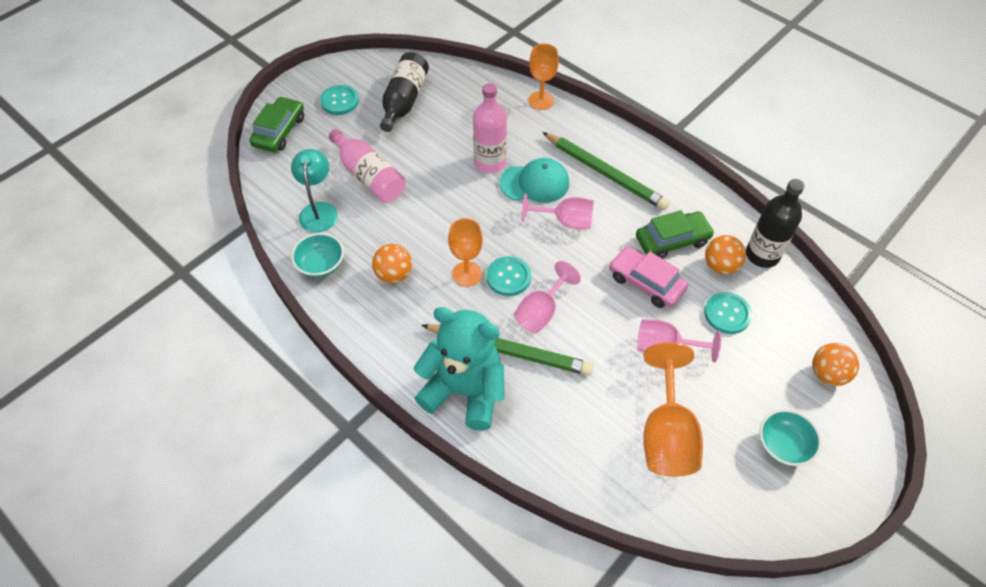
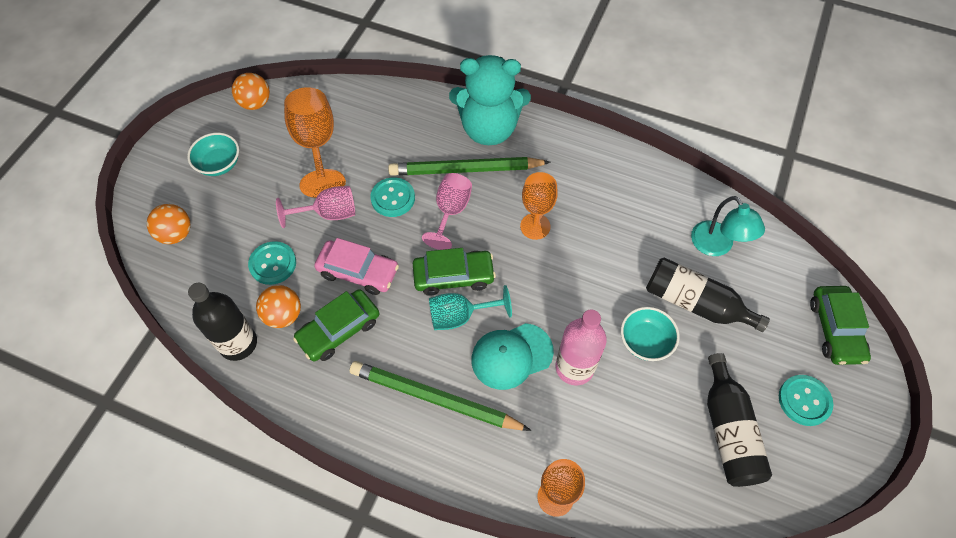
camera: 160 degrees right, 5 degrees up
turquoise bowl [291,233,344,278] -> turquoise bowl moved to [621,307,680,361]
pink bottle [329,129,405,203] -> black bottle [646,257,770,332]
orange ball [372,244,412,283] -> orange ball moved to [232,73,270,110]
turquoise button [486,256,531,296] -> turquoise button moved to [370,177,415,217]
pink goblet [522,193,594,229] -> turquoise goblet [429,285,512,330]
none -> green car [413,248,496,296]

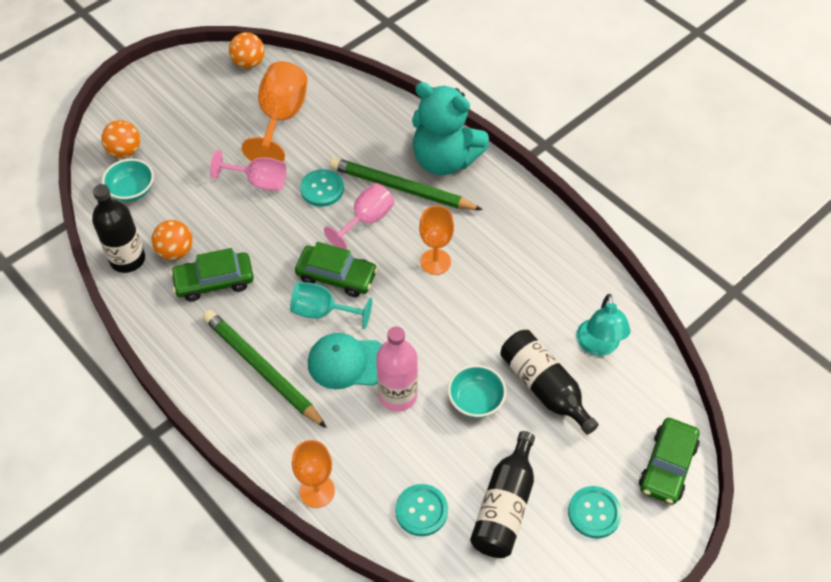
camera: 25 degrees right, 5 degrees down
turquoise bowl [187,133,239,176] -> turquoise bowl moved to [102,159,154,202]
turquoise button [248,241,296,285] -> turquoise button moved to [395,484,448,536]
pink car [314,238,399,295] -> none

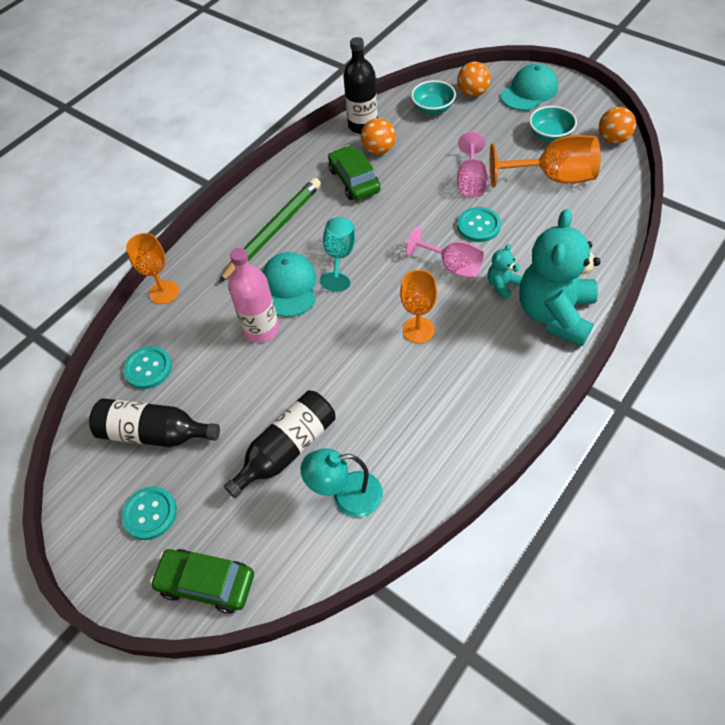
camera: 85 degrees right, 0 degrees up
green car [295,242,378,297] -> none
green pencil [329,157,483,210] -> turquoise teddy bear [488,244,522,300]
turquoise bowl [448,365,506,418] -> turquoise bowl moved to [529,106,577,142]
none -> turquoise cap [501,64,558,111]

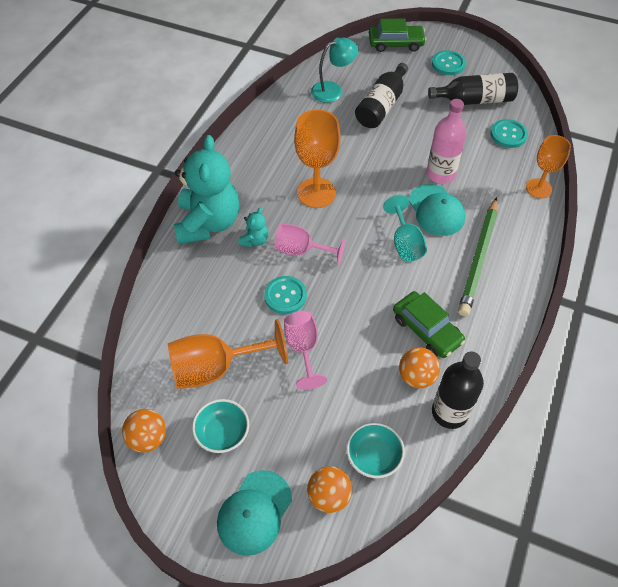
camera: 160 degrees right, 0 degrees up
orange goblet [400,270,437,344] -> orange goblet [294,109,341,208], size x1.51

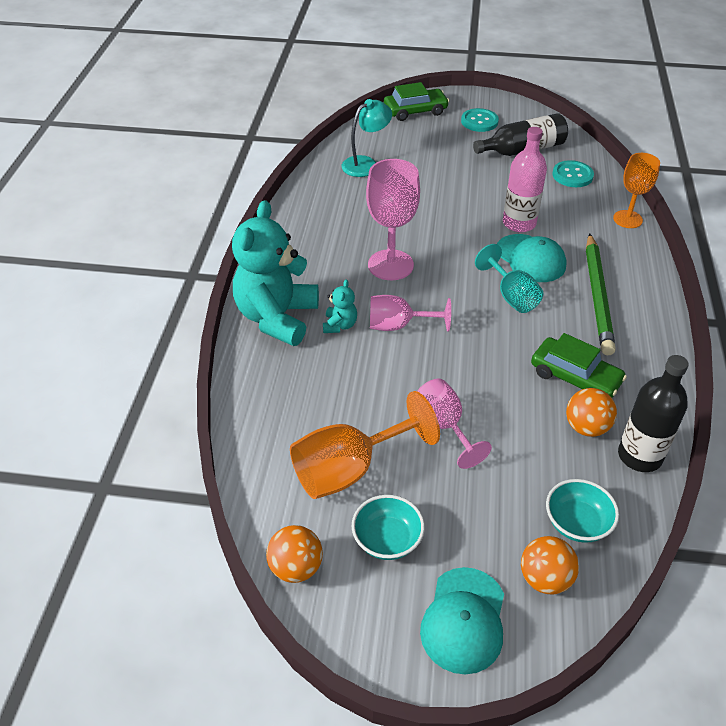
camera: 15 degrees left, 10 degrees down
turquoise teddy bear [174,135,239,244] -> turquoise teddy bear turned 150 degrees counterclockwise [232,200,319,346]
turquoise button [264,276,307,314] -> none
orange goblet [294,109,341,208] -> pink goblet [366,159,420,280]
black bottle [355,63,408,128] -> none

